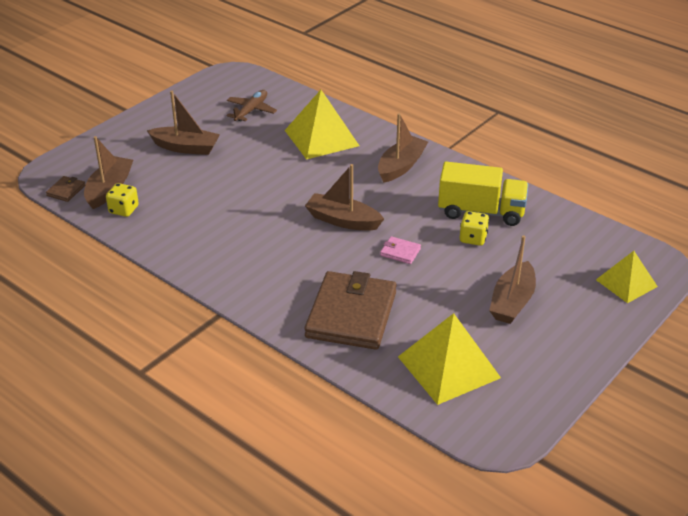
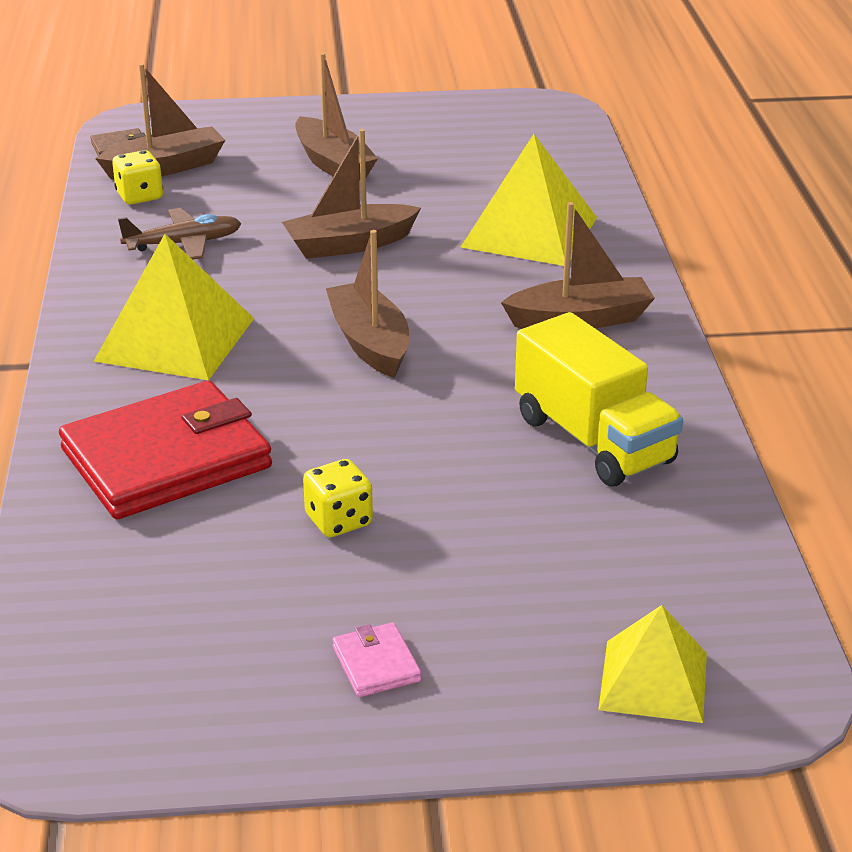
camera: 45 degrees right, 5 degrees down
brown plane [226,90,277,121] -> brown plane moved to [118,208,241,260]
brown wallet [304,271,397,350] -> red wallet [59,381,272,519]
pink wallet [380,236,421,264] -> pink wallet moved to [332,622,421,697]
yellow pyramid [398,313,501,405] -> yellow pyramid moved to [94,234,254,380]
yellow dice [460,211,489,246] -> yellow dice moved to [303,459,373,537]
brown boat [489,235,536,324] -> brown boat moved to [282,129,421,259]

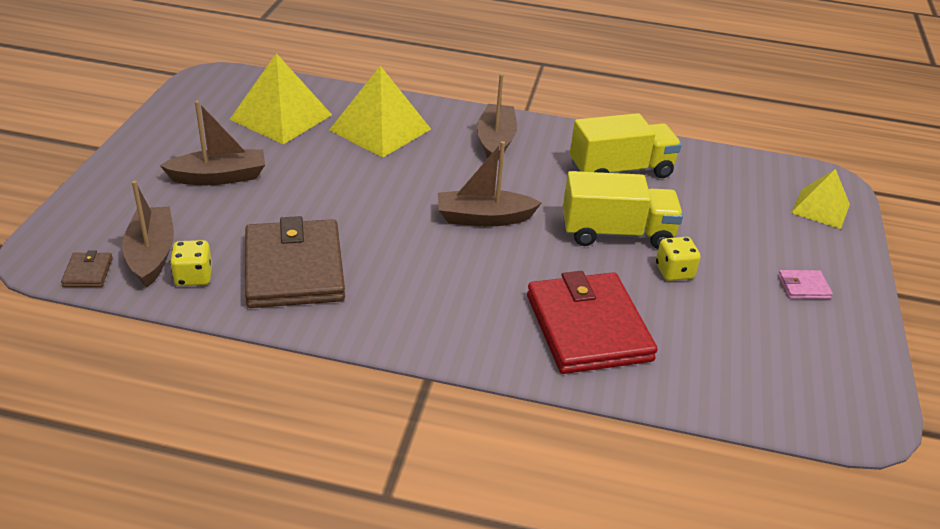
camera: 75 degrees left, 5 degrees up
yellow pyramid [94,234,254,380] -> yellow pyramid moved to [229,53,332,144]
brown plane [118,208,241,260] -> brown wallet [245,216,345,308]
brown boat [282,129,421,259] -> none
none -> yellow truck [563,171,683,249]

